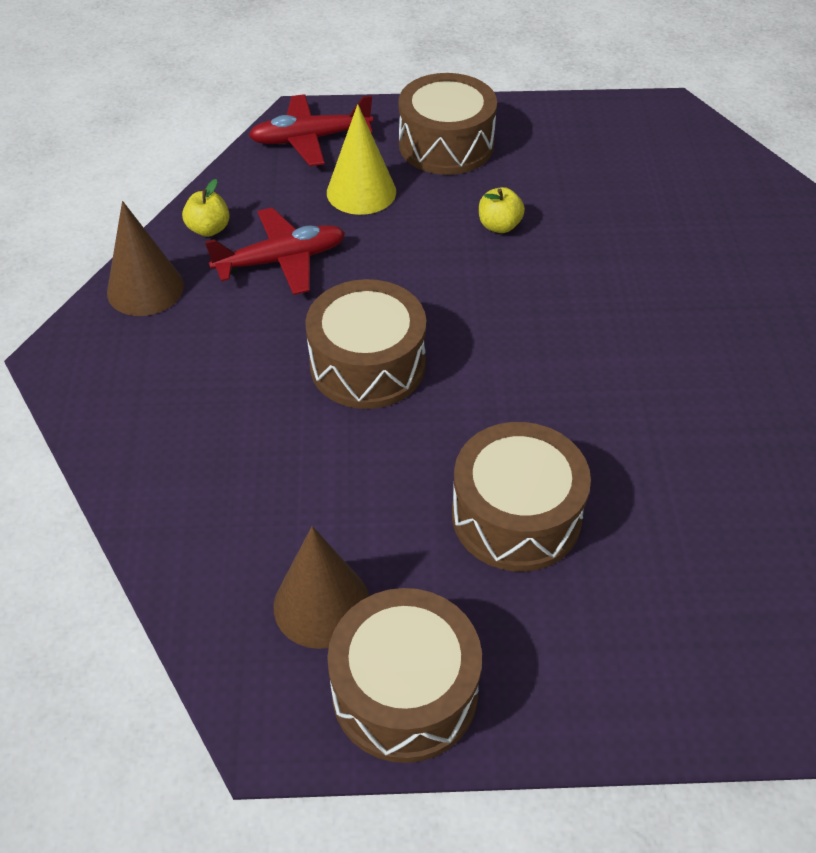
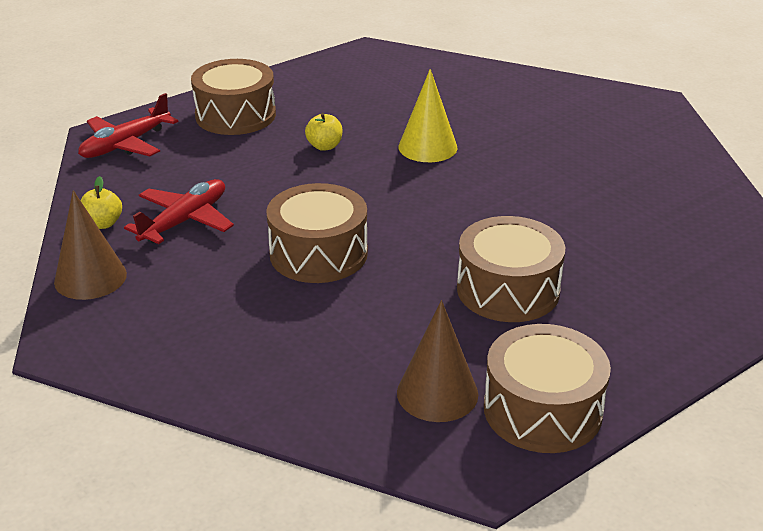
camera: 35 degrees left, 15 degrees down
yellow cone [327,104,396,215] -> yellow cone moved to [398,69,457,162]

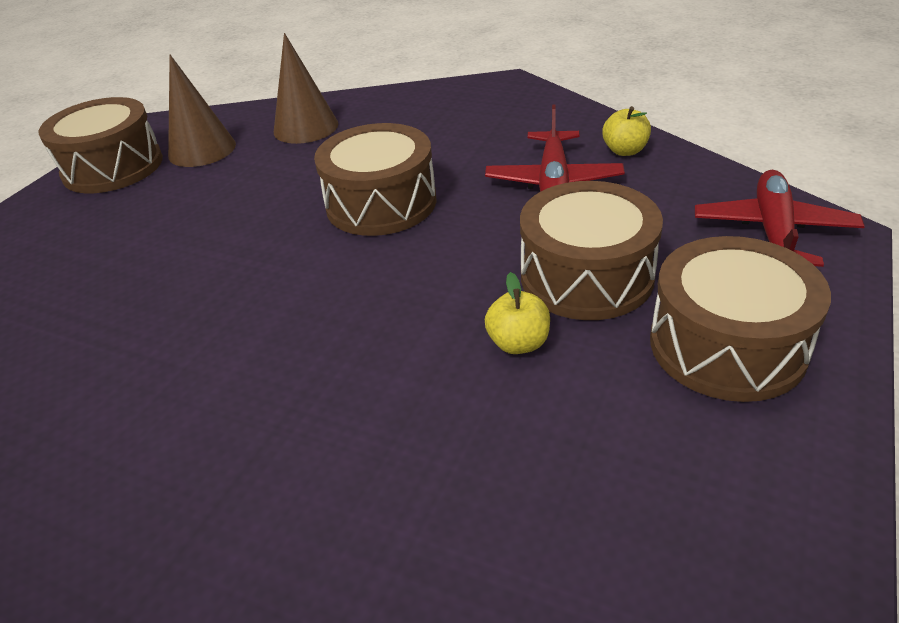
camera: 155 degrees right, 5 degrees up
brown cone [54,190,127,300] -> brown cone moved to [274,33,338,144]
yellow cone [398,69,457,162] -> none
brown drum [457,216,565,322] -> brown drum moved to [520,181,663,320]

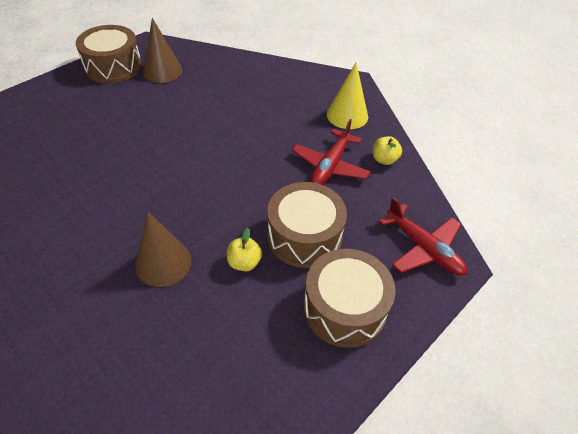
camera: 15 degrees right, 10 degrees up
brown cone [274,33,338,144] -> brown cone moved to [135,212,192,287]
brown drum [314,123,437,236] -> none
red plane [695,170,865,267] -> red plane turned 105 degrees clockwise [379,197,467,276]
none -> yellow cone [327,63,368,129]

